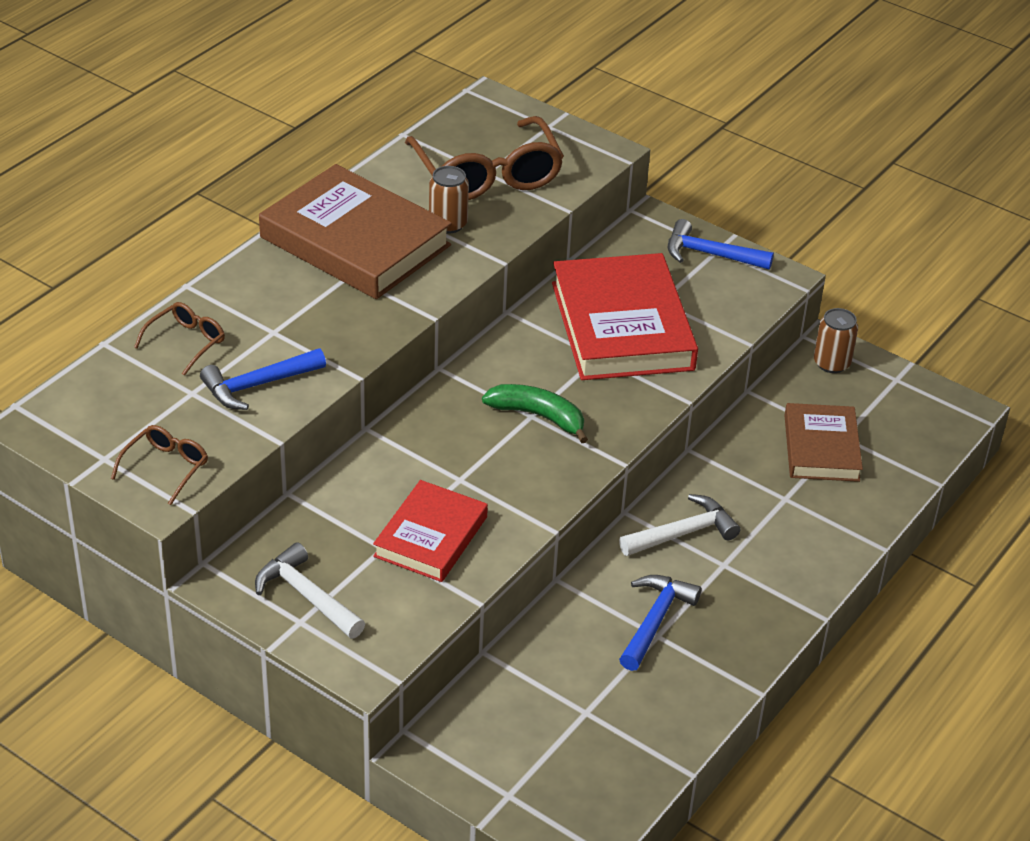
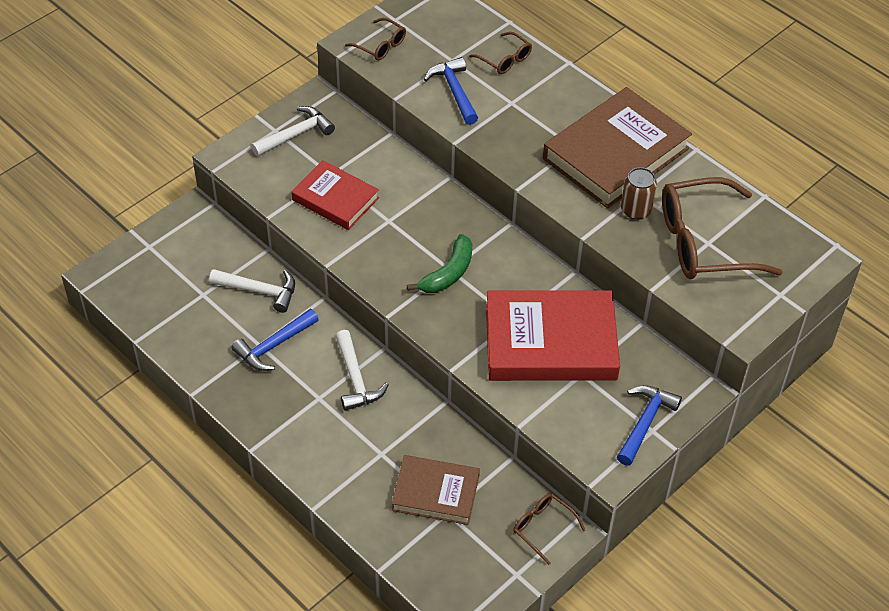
camera: 100 degrees right, 10 degrees up
blue hammer [619,575,702,671] -> blue hammer turned 105 degrees clockwise [232,309,319,371]
brown can [814,308,858,373] -> brown glasses [513,493,586,565]
none -> white hammer [209,269,295,313]

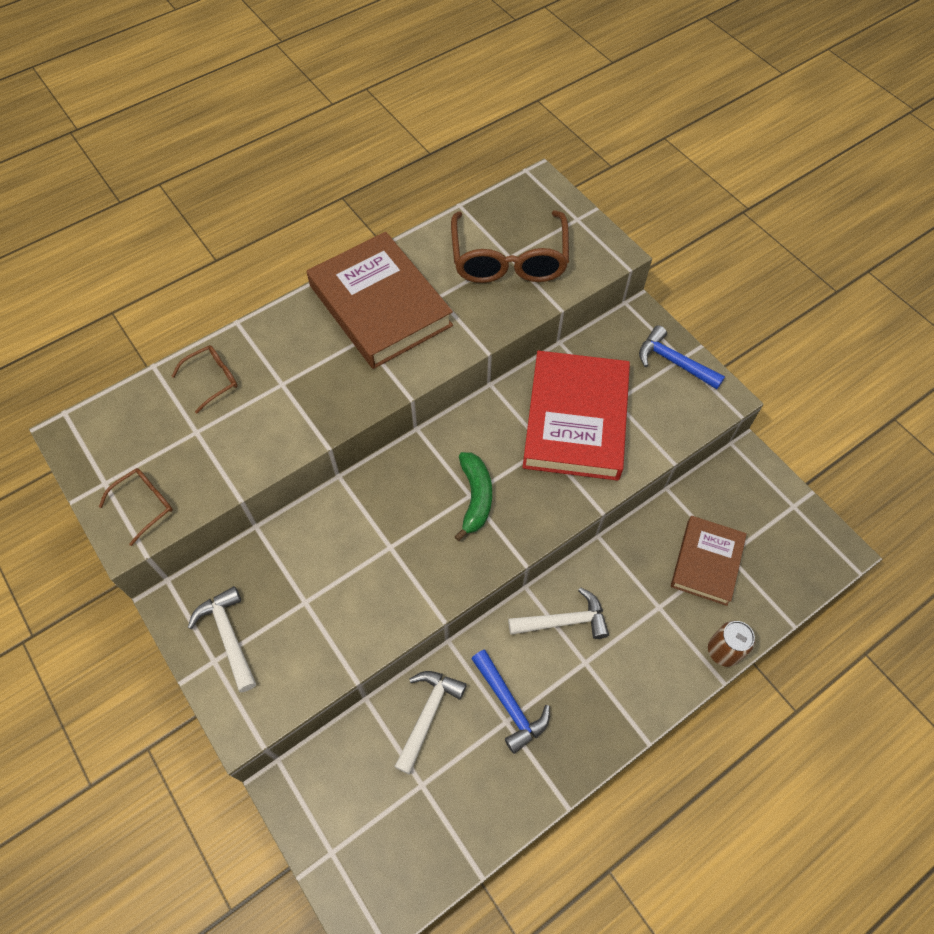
camera: 80 degrees left, 10 degrees up
red book [291,160,379,230] -> none
green banana [407,234,472,293] -> green banana turned 45 degrees clockwise [454,452,492,541]
blue hammer [424,57,478,125] -> none
brown glasses [513,493,586,565] -> none
brown can [621,167,657,220] -> brown can moved to [708,621,755,667]

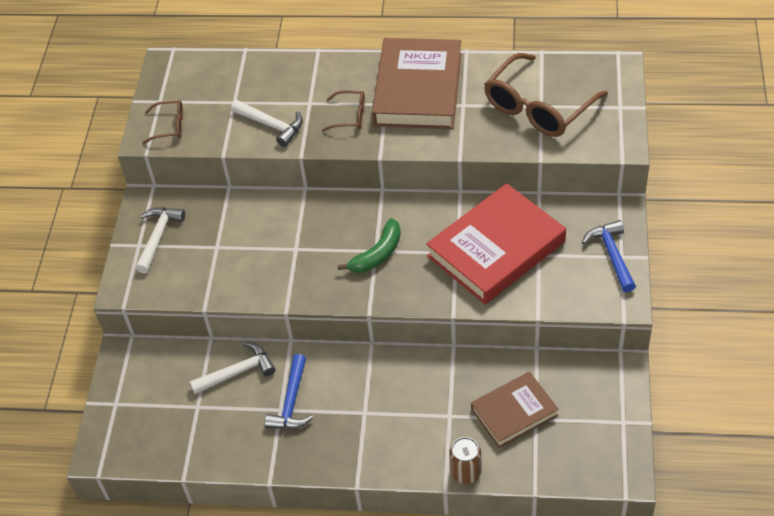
camera: 45 degrees right, 10 degrees down
brown glasses [172,345,238,413] -> brown glasses moved to [322,90,365,132]
white hammer [508,587,609,639] -> white hammer moved to [231,100,303,147]

